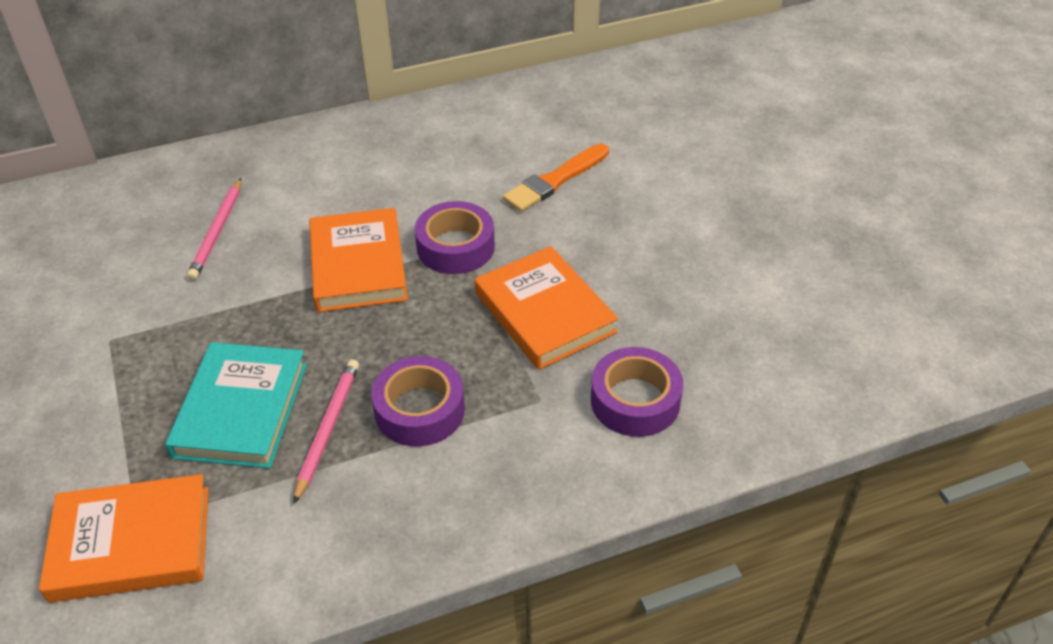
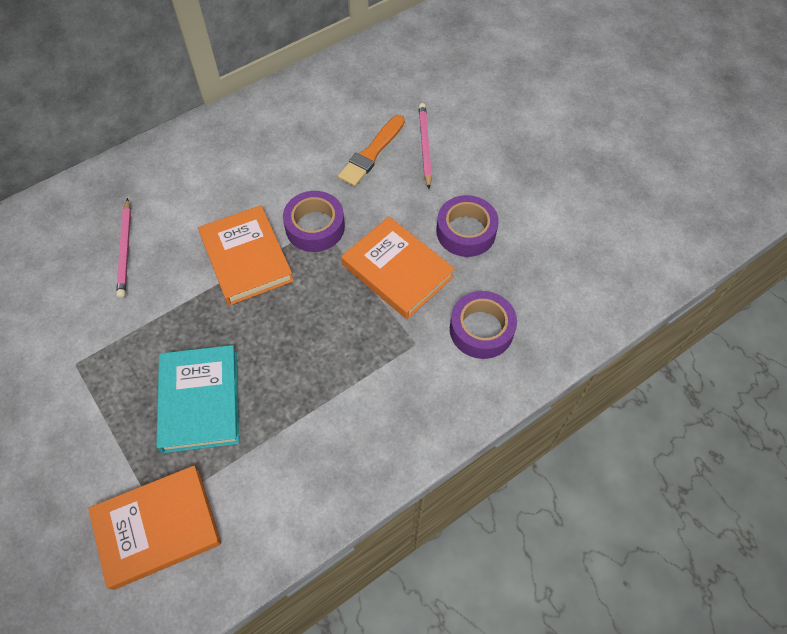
camera: 15 degrees left, 15 degrees up
pink pencil [294,360,359,503] -> pink pencil moved to [419,103,432,189]
purple tape [371,356,465,447] -> purple tape moved to [436,195,499,257]

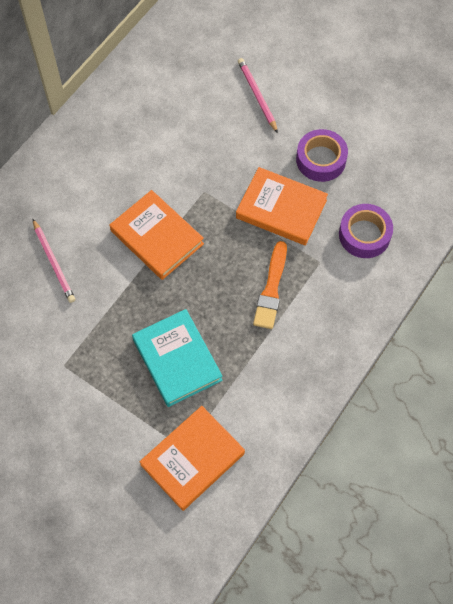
camera: 20 degrees left, 5 degrees up
purple tape [283,191,345,252] -> none
orange brush [338,115,405,187] -> orange brush moved to [253,241,287,329]

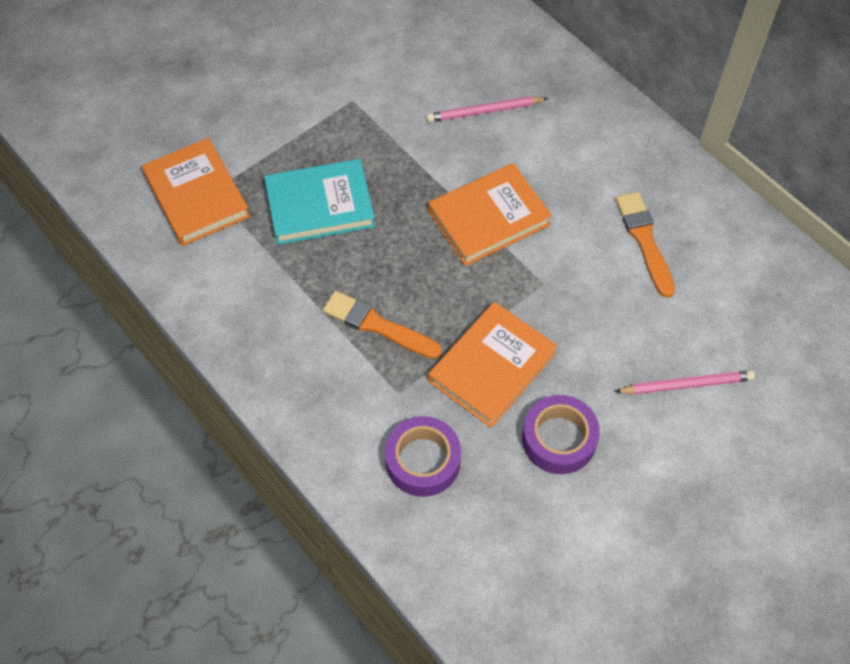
camera: 105 degrees right, 5 degrees down
none -> orange brush [616,192,675,298]

